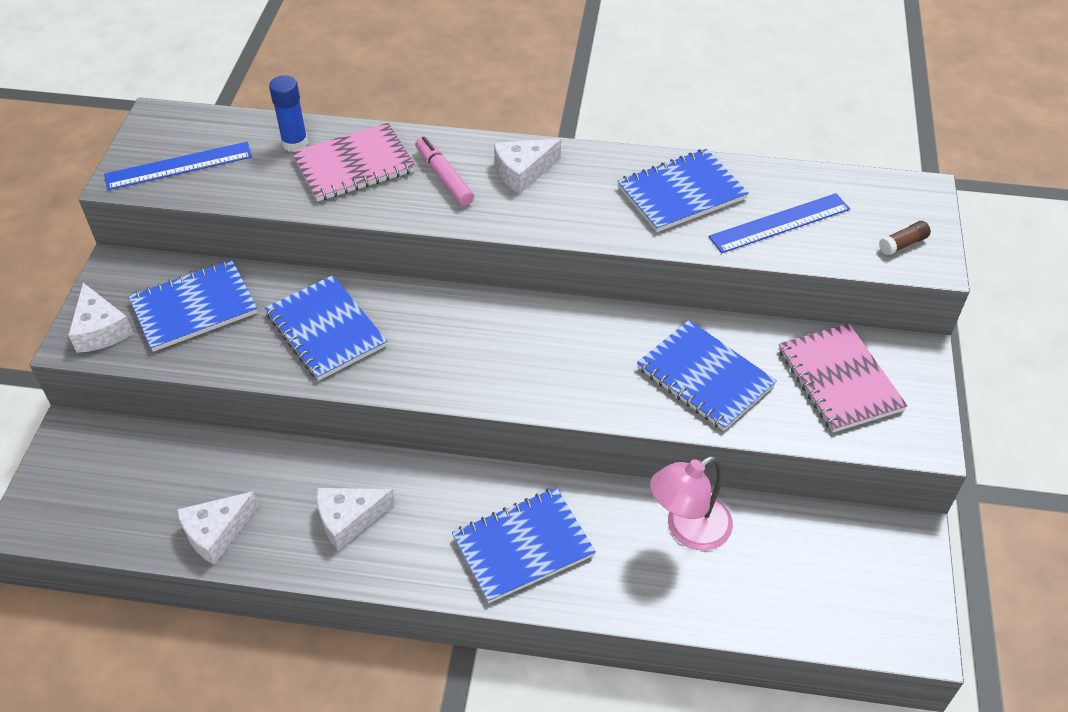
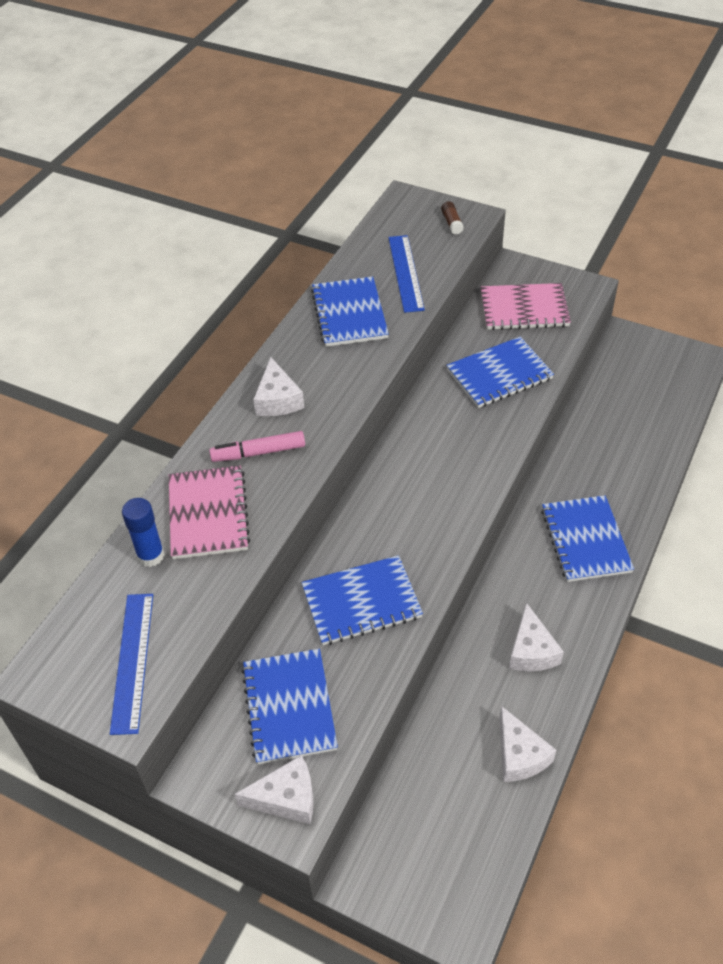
camera: 70 degrees left, 0 degrees up
pink lamp [650,456,733,550] -> none

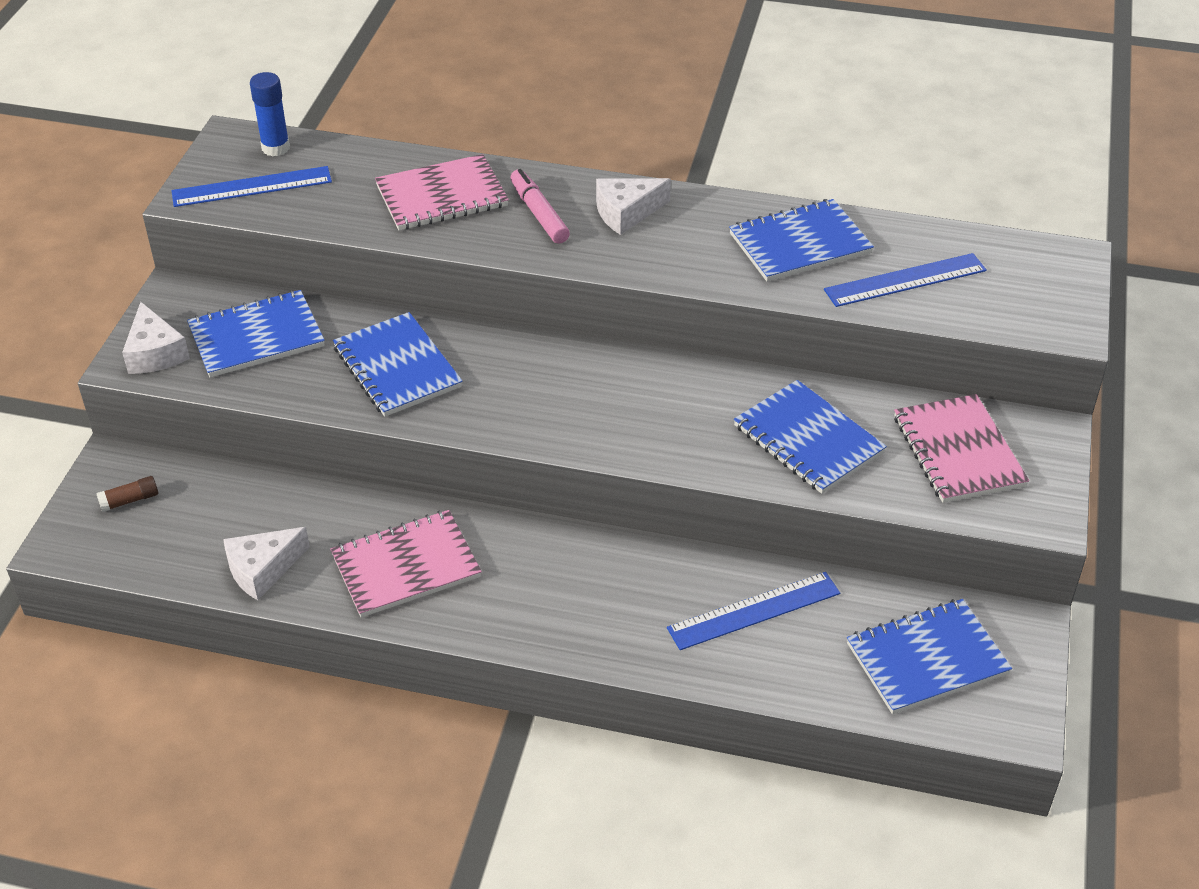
camera: 75 degrees right, 5 degrees down
blue glue stick [122,498,165,567] -> blue glue stick moved to [250,72,290,156]
brown glue stick [441,201,464,234] -> brown glue stick moved to [96,476,158,512]
white cheese [509,603,564,671] -> pink notebook [330,510,482,618]
blue notebook [541,495,634,582] -> blue notebook moved to [847,599,1012,714]
none -> blue ruler [667,572,840,650]

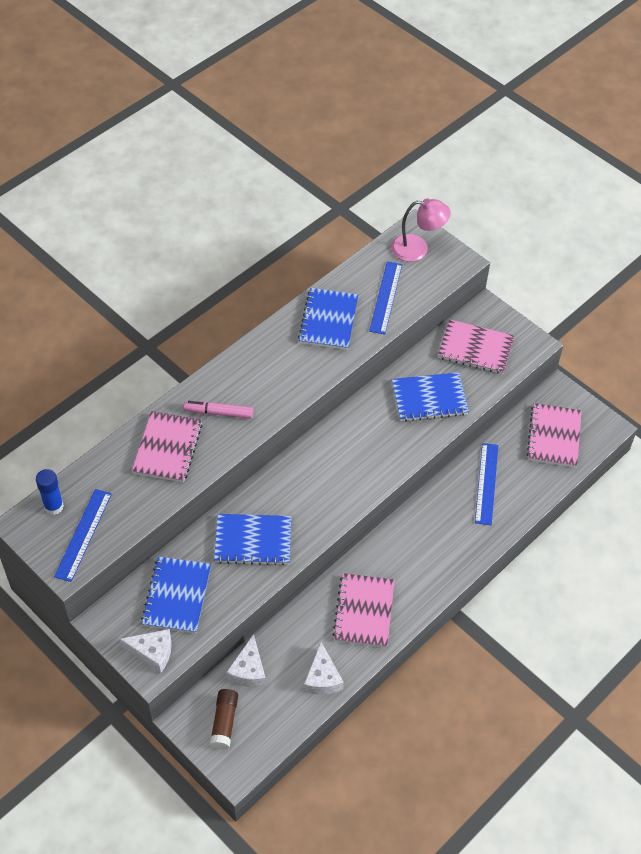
camera: 60 degrees left, 10 degrees up
brown glue stick [96,476,158,512] -> brown glue stick [210,689,238,750], size x1.57
white cheese [596,178,671,235] -> white cheese moved to [226,634,266,687]
blue notebook [847,599,1012,714] -> pink notebook [527,403,582,468]
none -> pink lamp [391,199,451,262]

